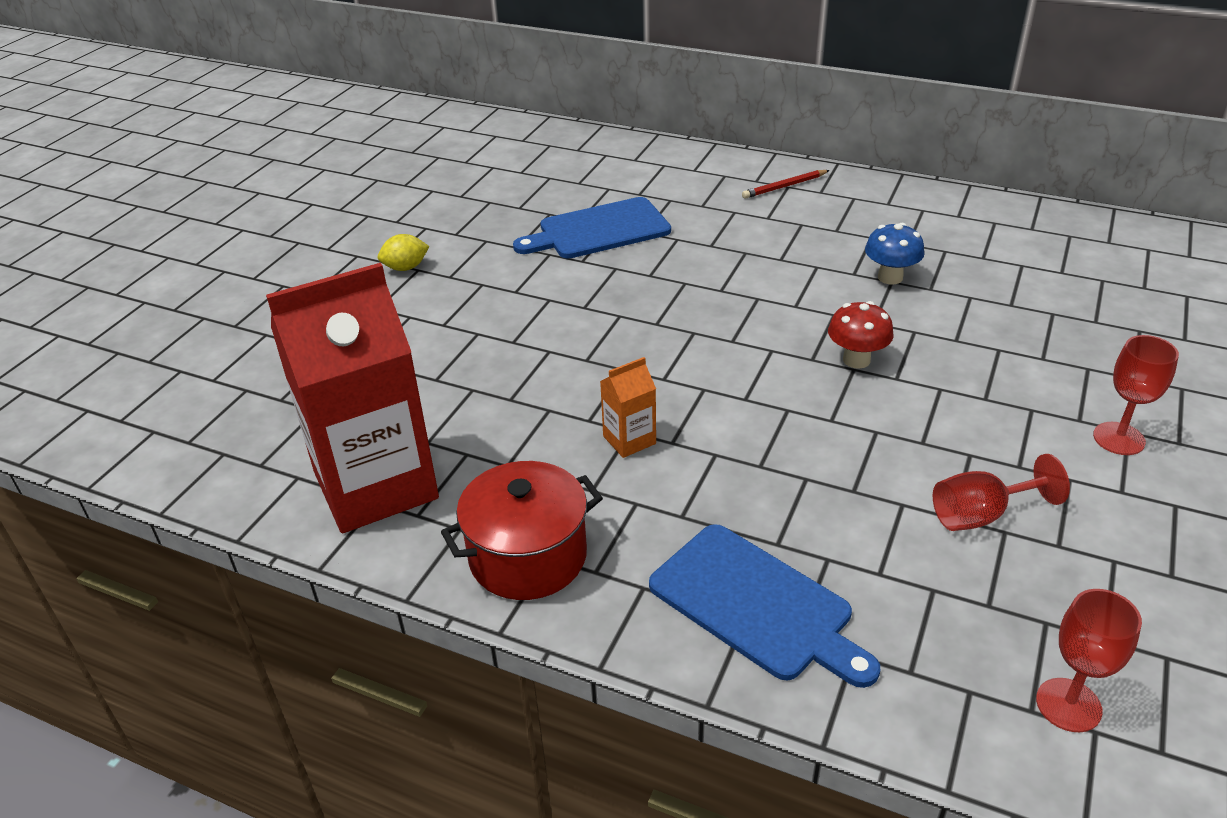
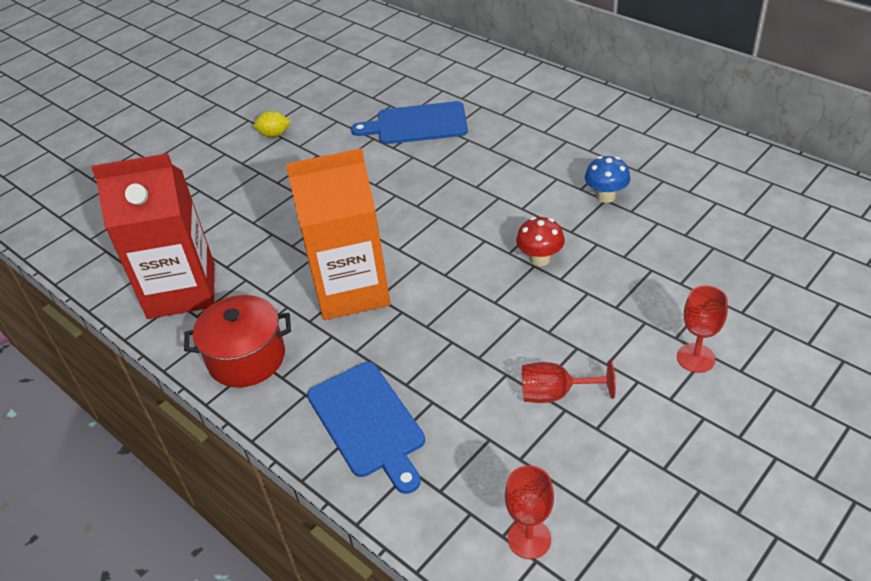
camera: 20 degrees right, 5 degrees up
orange carton [600,357,656,458] -> orange carton [286,148,390,320], size x2.45
red pencil [742,170,830,199] -> none

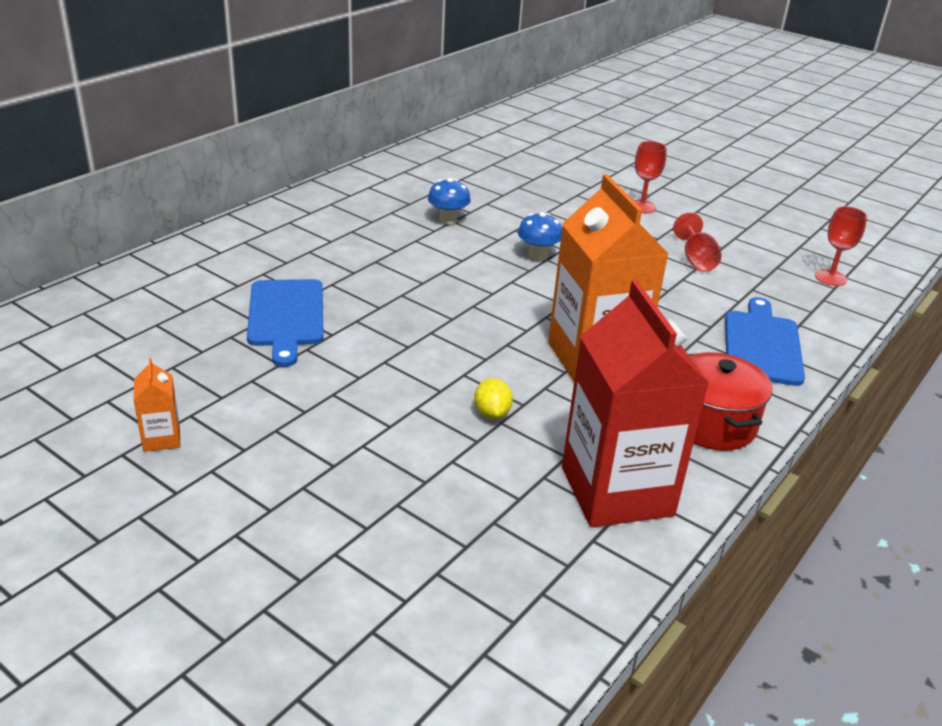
camera: 100 degrees left, 10 degrees down
yellow lemon [254,111,291,137] -> yellow lemon moved to [474,378,513,419]
blue cutting board [307,362,425,494] -> blue cutting board turned 45 degrees counterclockwise [725,297,805,386]
red mushroom [516,217,565,266] -> blue mushroom [518,212,562,261]
none -> orange carton [134,358,180,452]

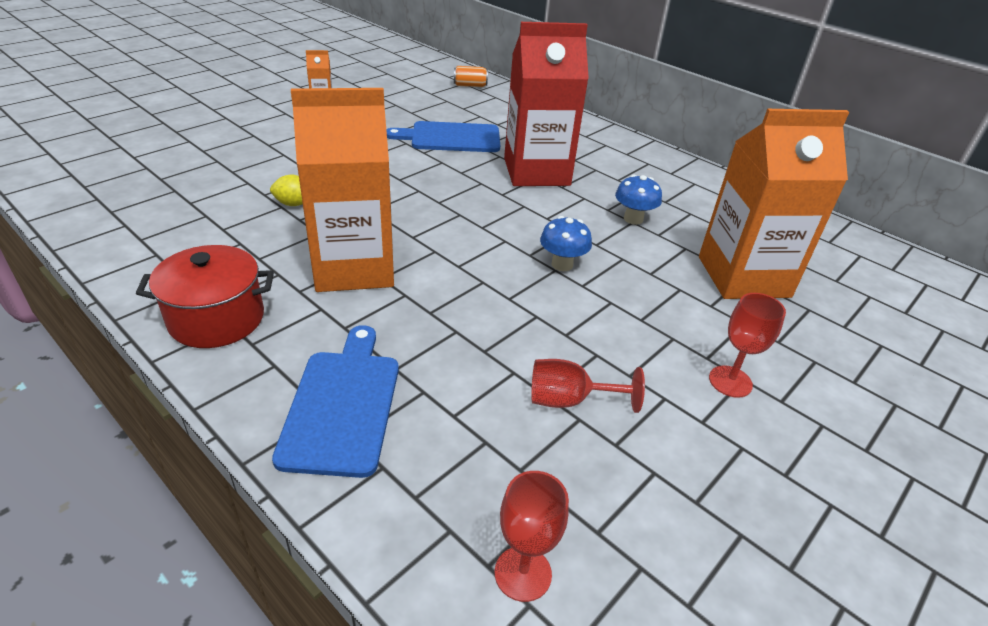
camera: 95 degrees right, 5 degrees up
red carton [562,280,709,527] -> red carton moved to [504,22,589,186]
blue cutting board [725,297,805,386] -> blue cutting board turned 105 degrees counterclockwise [272,325,399,478]
none -> orange can [454,66,488,87]
none -> orange carton [699,109,849,299]

